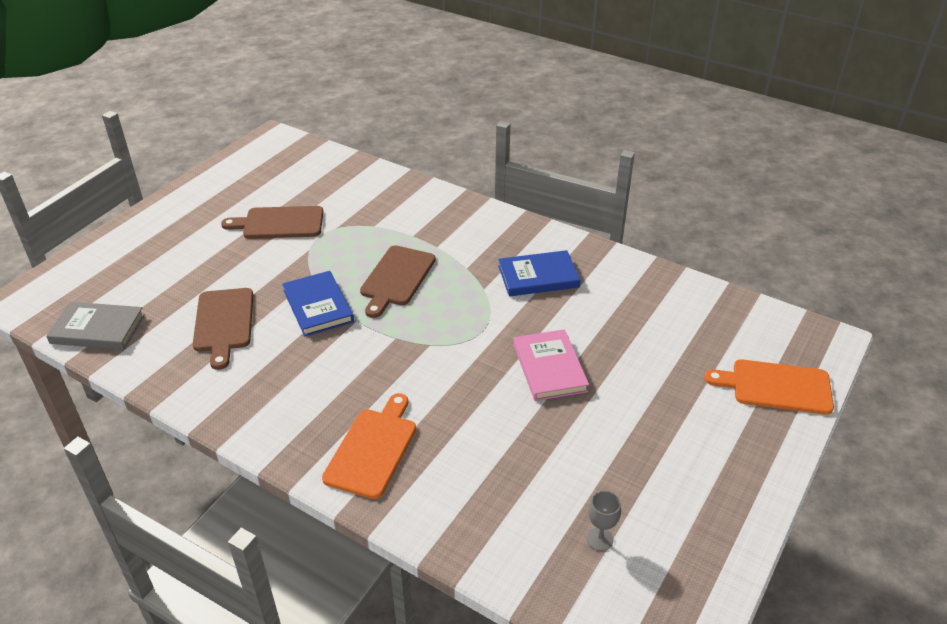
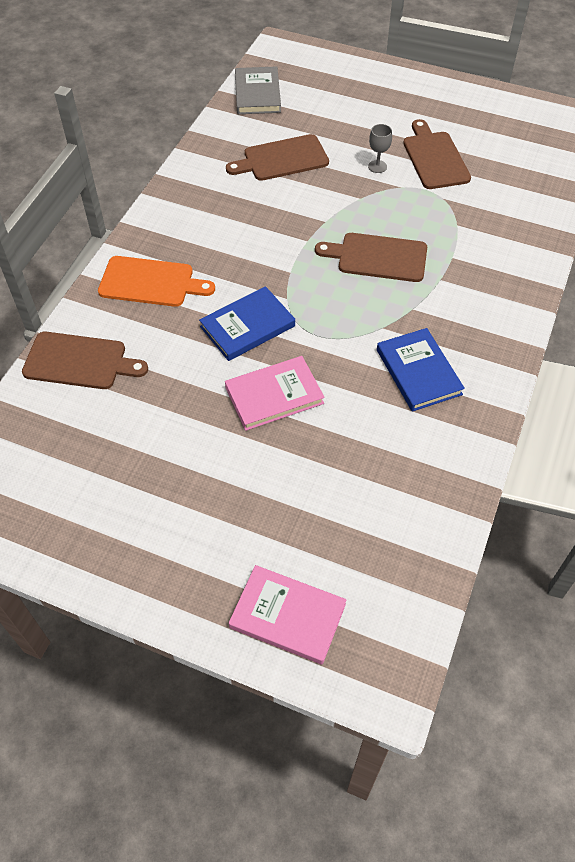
camera: 80 degrees right, 15 degrees up
blue book [282,271,354,336] -> blue book moved to [199,286,295,361]
grey goblet [587,491,621,551] -> grey goblet moved to [368,124,392,173]
orange cutting board [704,359,834,415] -> pink book [229,565,346,665]
none -> brown cutting board [22,332,148,389]

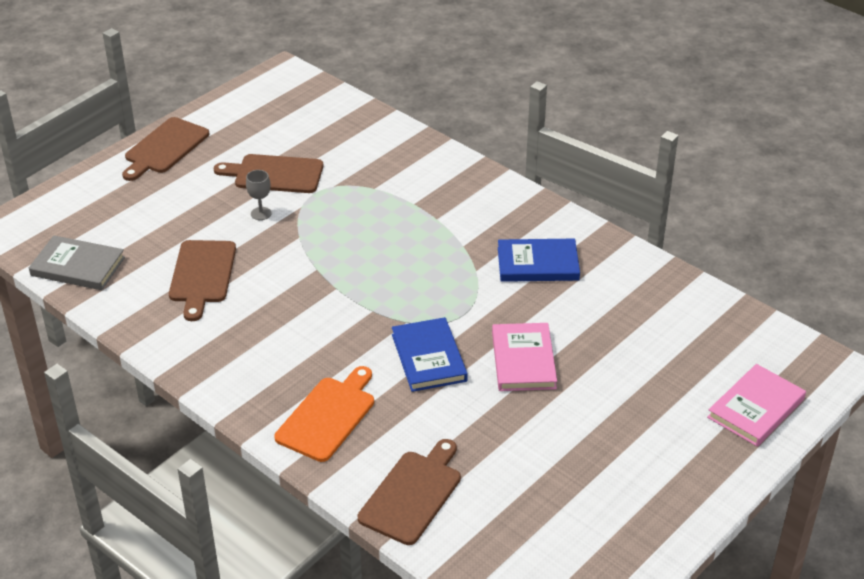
camera: 70 degrees left, 15 degrees down
brown cutting board [315,233,427,282] -> brown cutting board moved to [122,117,210,181]

